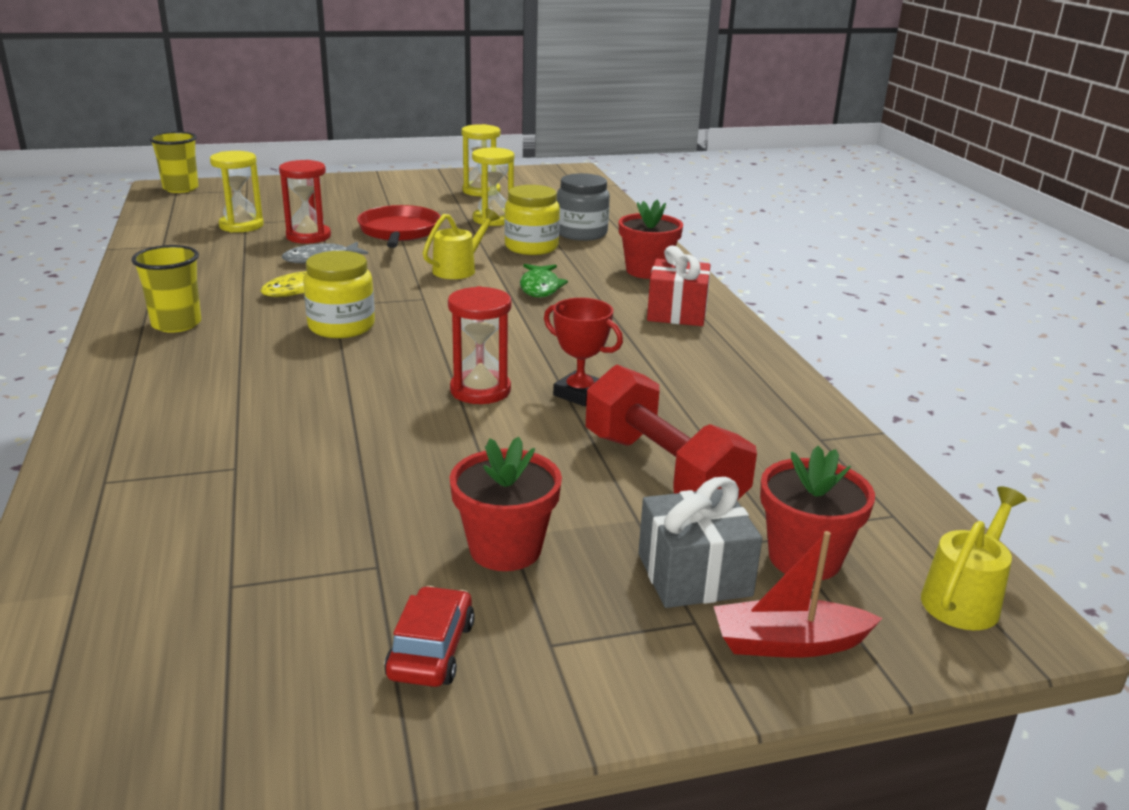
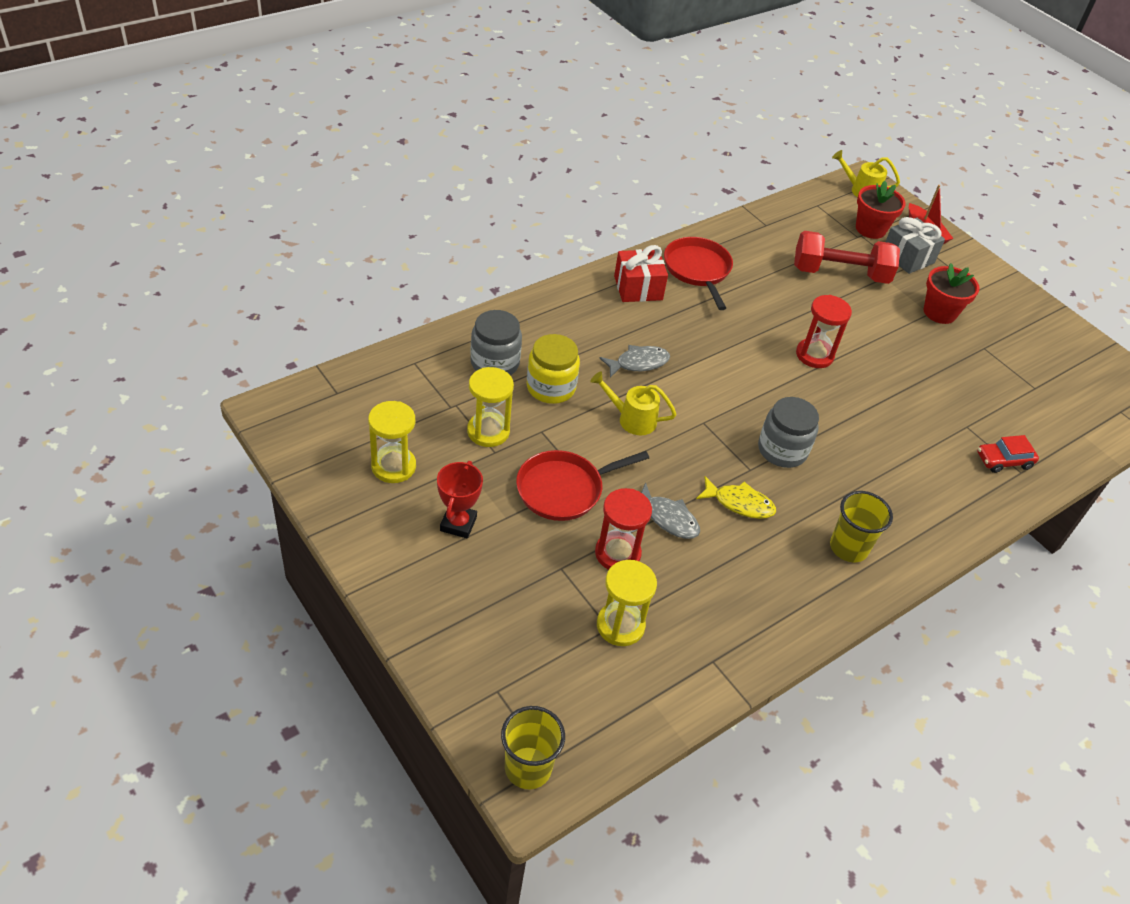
camera: 115 degrees left, 20 degrees up
yellow jar [303,251,375,338] -> grey jar [758,397,819,468]
red car [384,586,475,687] -> red car moved to [977,435,1039,473]
green fish [520,264,568,298] -> grey fish [599,345,670,378]
red trophy [544,298,623,406] -> red trophy moved to [437,461,483,539]
red dumbbell [586,365,757,501] -> red dumbbell turned 60 degrees clockwise [794,231,900,284]
red flower pot [619,200,683,279] -> none
none -> red pan [664,237,733,310]

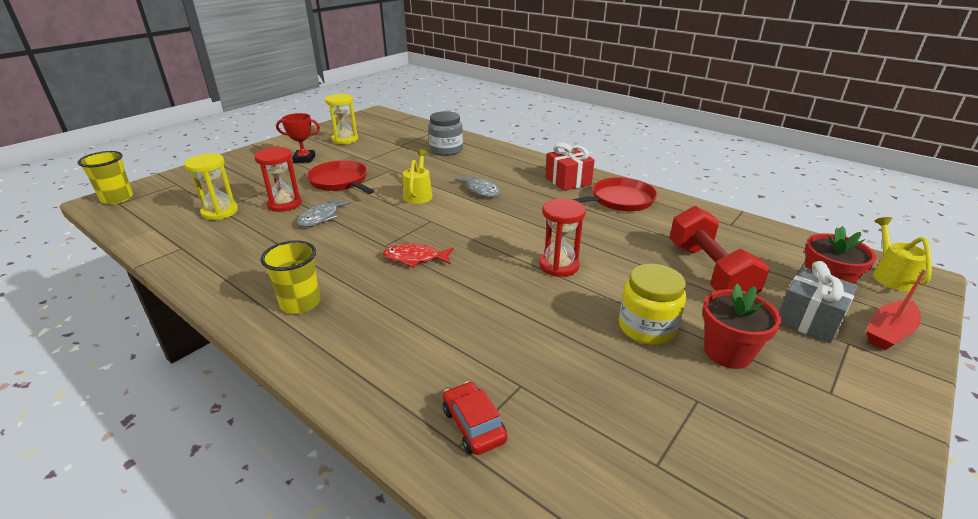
camera: 80 degrees right, 15 degrees down
yellow hourglass [467,367,514,447] -> none
yellow jar [527,334,580,404] -> yellow jar moved to [619,264,686,345]
yellow fish [696,476,776,519] -> none
grey jar [758,397,819,468] -> red fish [383,243,454,268]

